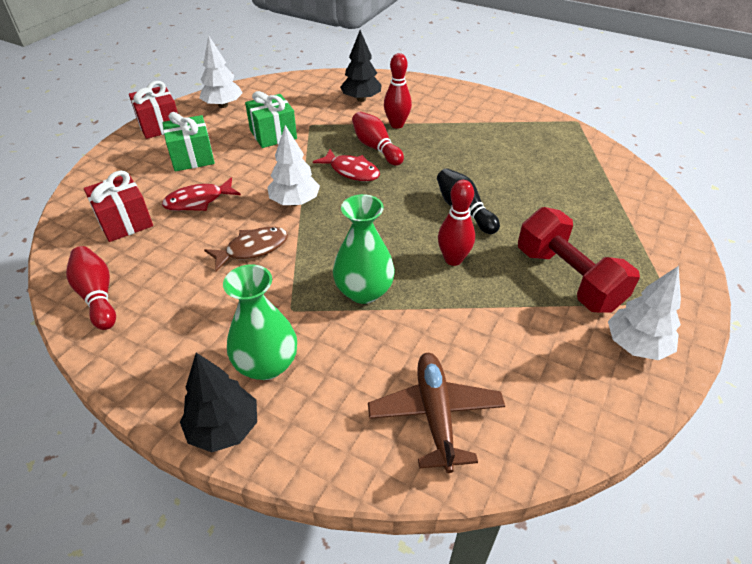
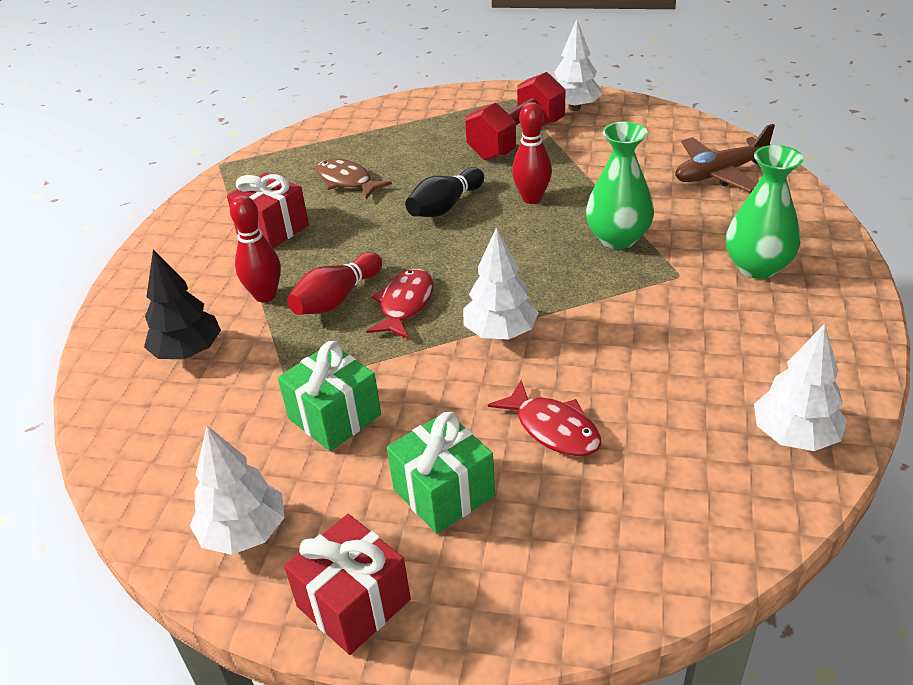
camera: 105 degrees left, 5 degrees down
red bowling pin [66,246,116,330] -> white tree [754,324,847,451]
red gift [84,170,153,242] -> red gift moved to [227,173,309,248]
black tree [180,353,257,452] -> none
brown fish [204,227,288,271] -> brown fish moved to [316,159,392,199]

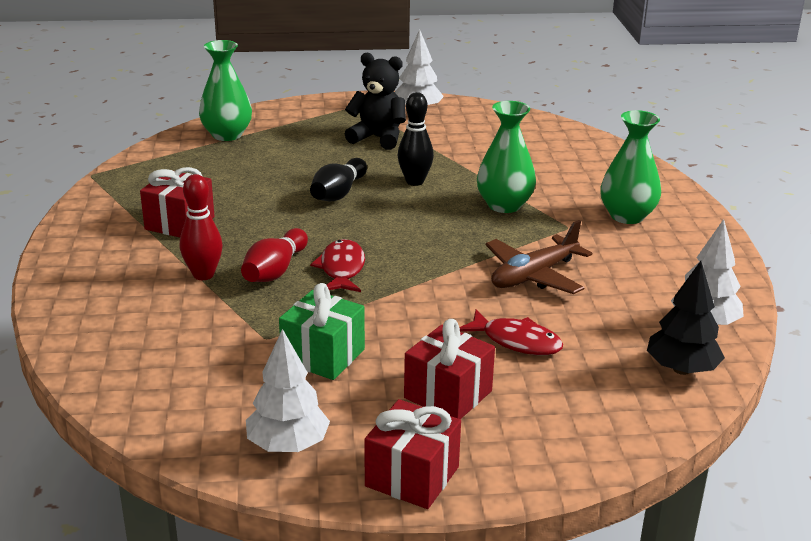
camera: 20 degrees left, 10 degrees down
black tree [144,250,221,359] -> black tree moved to [647,261,725,375]
brown fish [316,159,392,199] -> none
green gift [387,412,495,534] -> red gift [404,319,495,419]
white tree [463,227,539,340] -> none
red dumbbell [465,72,566,161] -> black teddy bear [345,52,406,150]
red bowling pin [512,102,552,204] -> black bowling pin [398,92,434,186]
brown plane [675,124,775,193] -> brown plane moved to [486,220,592,294]
none -> green vase [199,40,252,141]

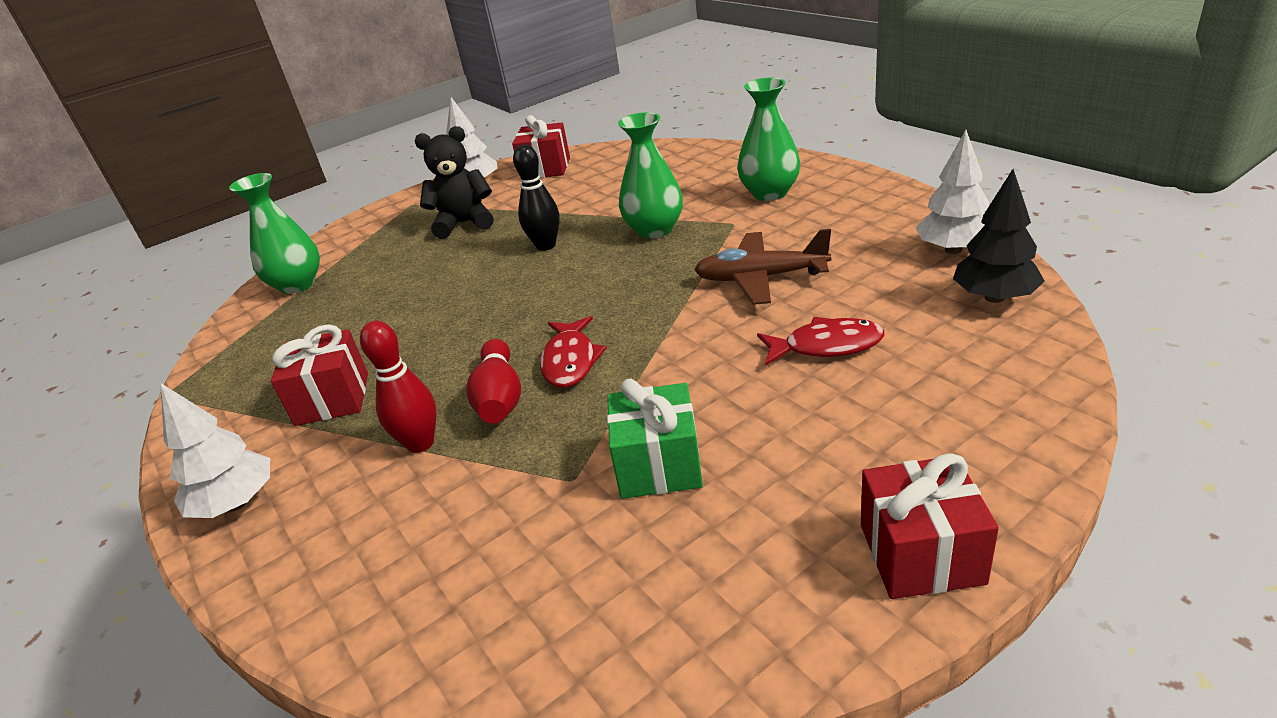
camera: 25 degrees left, 5 degrees up
white tree [246,329,330,452] -> white tree moved to [160,383,270,518]
black bowling pin [310,158,367,201] -> none
red fish [310,239,365,292] -> red fish turned 150 degrees counterclockwise [540,316,607,388]
red gift [404,319,495,419] -> red gift moved to [512,115,570,178]
brown plane [486,220,592,294] -> brown plane turned 75 degrees clockwise [694,229,831,305]

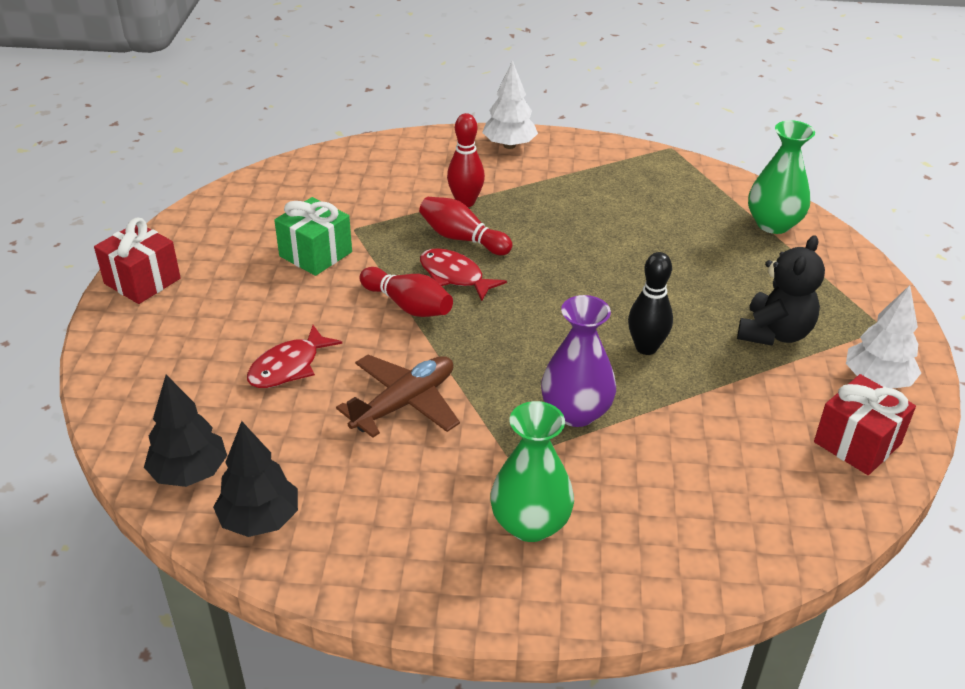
camera: 125 degrees right, 5 degrees up
red gift [271,324,368,426] -> none
green vase [618,112,683,239] -> purple vase [541,295,616,427]
white tree [915,130,990,254] -> black tree [213,421,298,537]
none -> red bowling pin [359,267,453,317]

